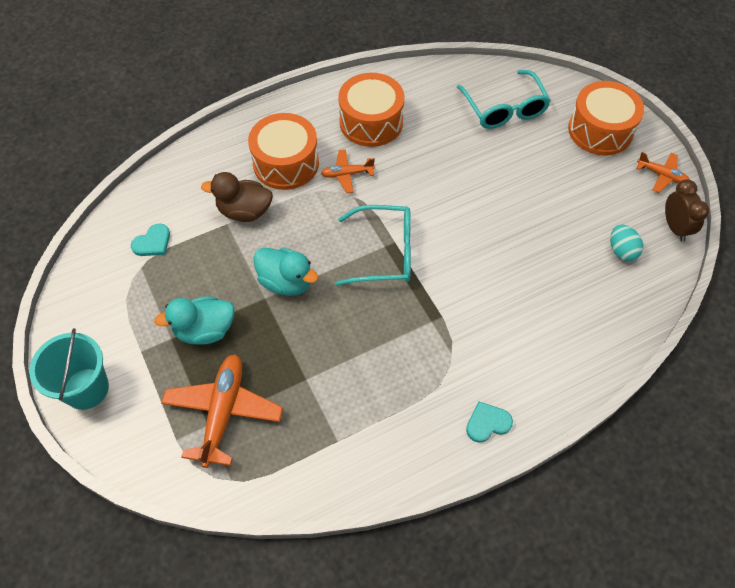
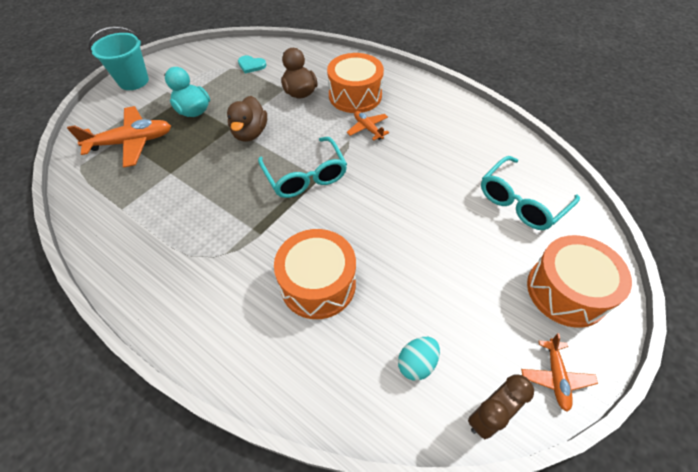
camera: 65 degrees right, 5 degrees down
turquoise duck [253,248,318,296] -> brown duck [227,96,267,142]
orange drum [338,73,404,147] -> orange drum moved to [274,229,356,319]
turquoise heart [466,401,513,443] -> none

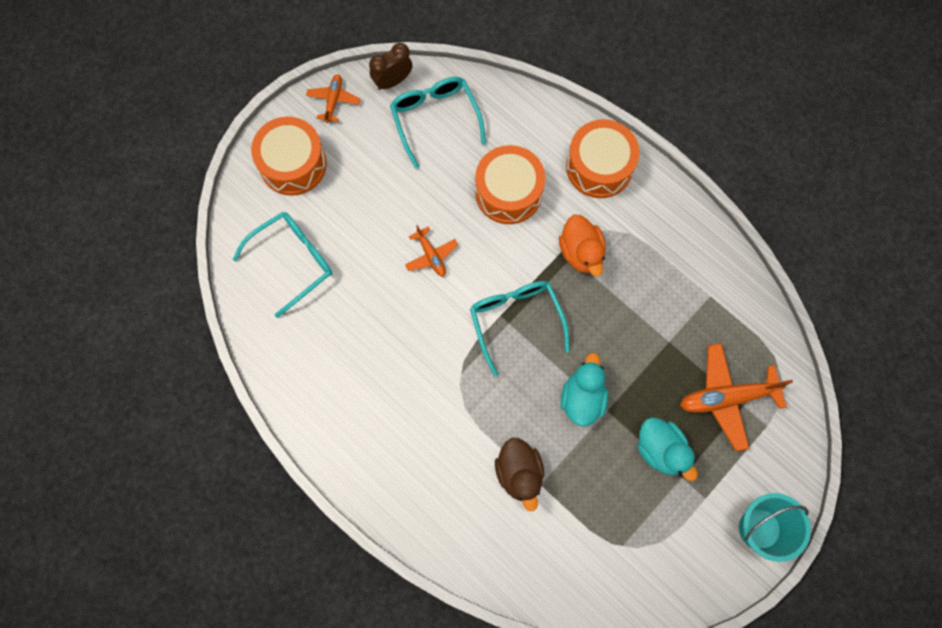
camera: 175 degrees left, 20 degrees up
brown duck [227,96,267,142] -> turquoise duck [561,353,608,426]
turquoise heart [238,55,267,74] -> none
orange drum [327,53,384,113] -> orange drum moved to [566,119,640,198]
orange plane [347,111,390,140] -> orange plane moved to [405,225,458,277]
turquoise egg [398,337,440,381] -> turquoise glasses [390,77,486,169]
none -> orange duck [559,214,606,276]

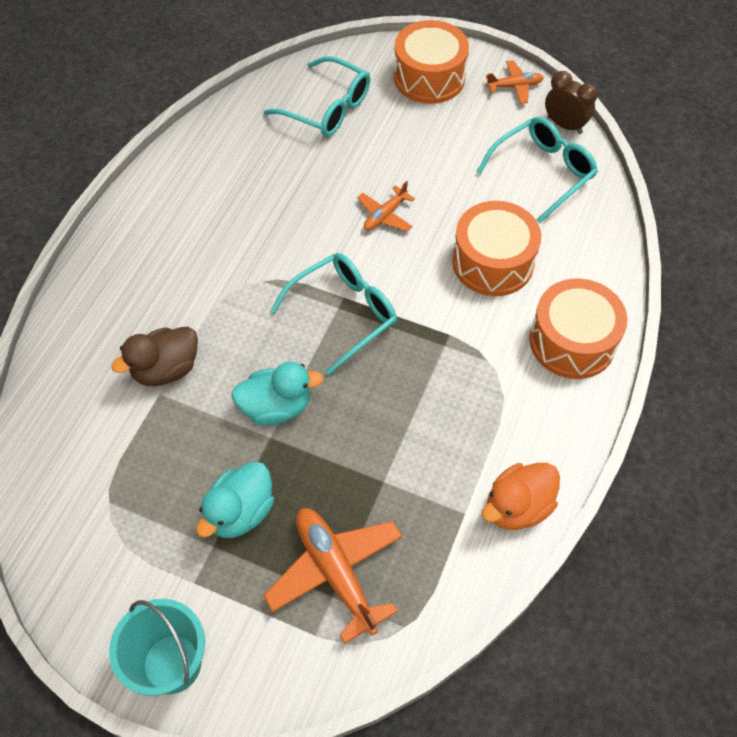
camera: 70 degrees right, 15 degrees down
orange duck [559,214,606,276] -> orange duck moved to [482,463,560,530]

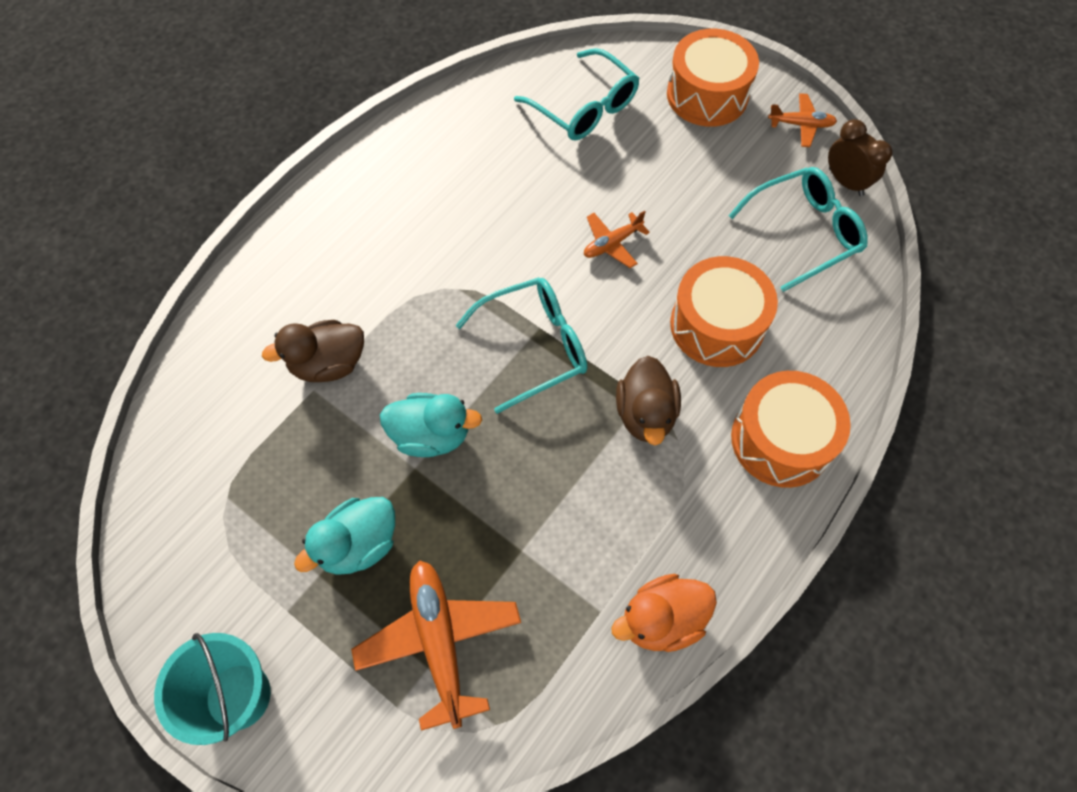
camera: 15 degrees right, 5 degrees up
none -> brown duck [616,356,681,445]

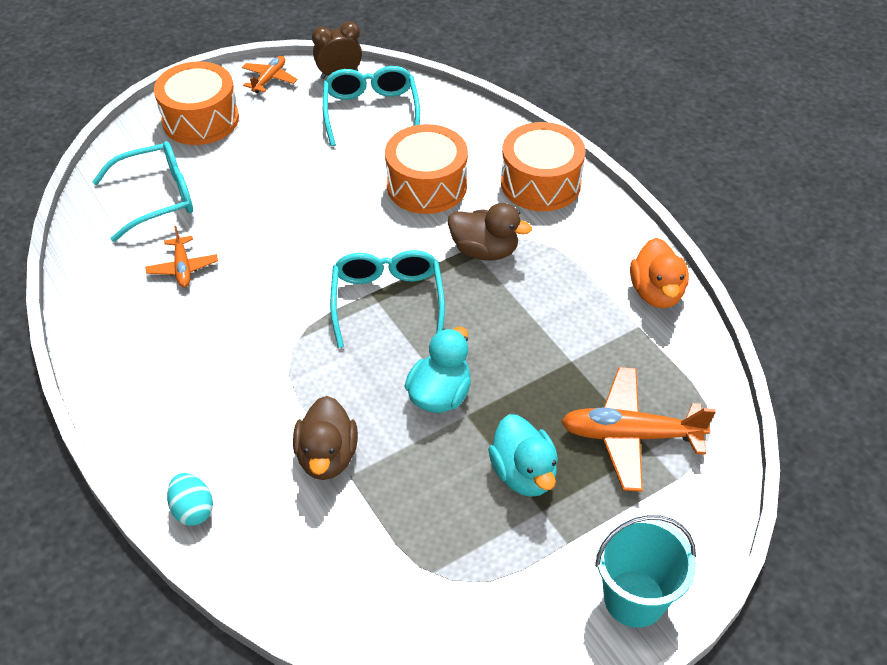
camera: 70 degrees left, 15 degrees down
orange plane [584,211,650,268] -> orange plane moved to [145,226,218,287]
none -> turquoise egg [167,473,213,526]

